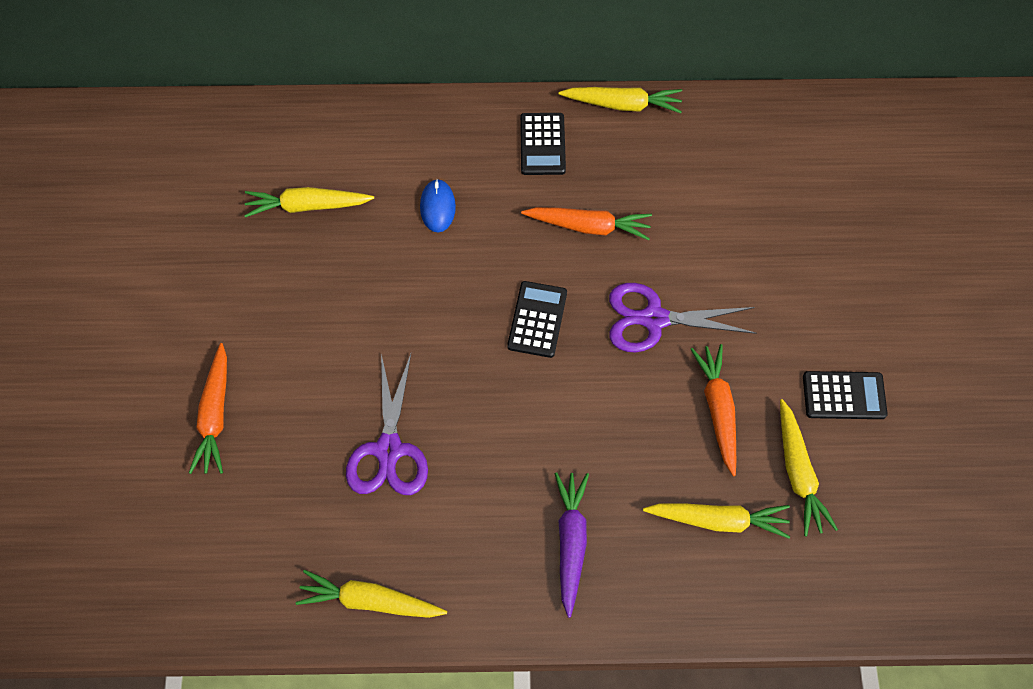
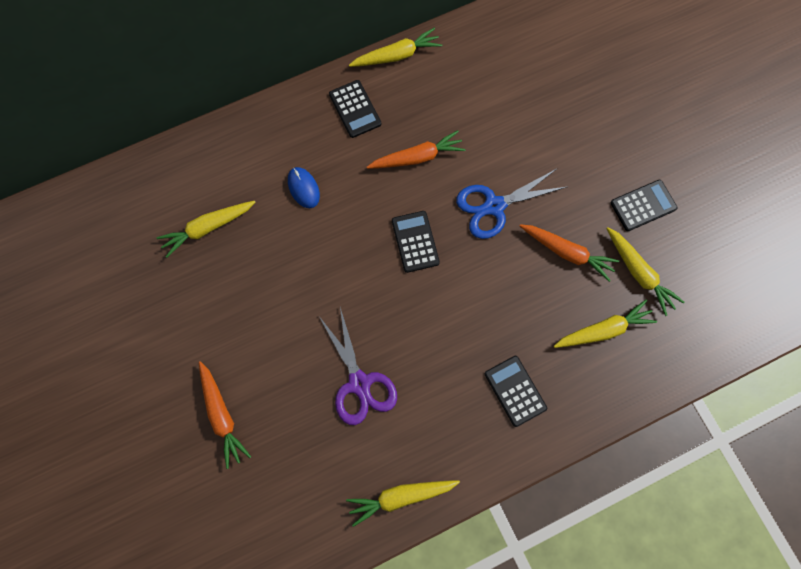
camera: 25 degrees left, 10 degrees up
purple carrot [555,472,589,618] -> black calculator [485,356,547,427]
purple scissors [609,283,757,353] -> blue scissors [456,169,566,239]
orange carrot [691,344,736,476] -> orange carrot turned 150 degrees clockwise [520,224,619,282]

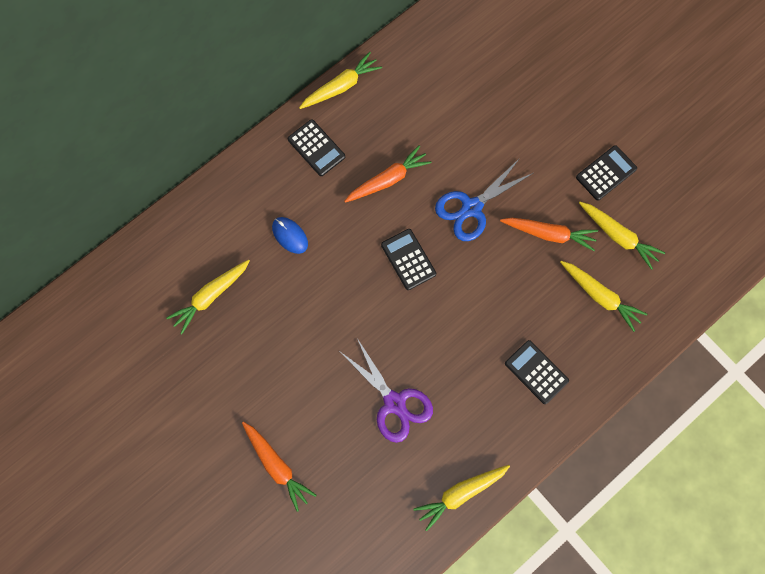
camera: 15 degrees left, 0 degrees up
yellow carrot [554,300,657,348] -> yellow carrot turned 75 degrees clockwise [560,261,648,332]

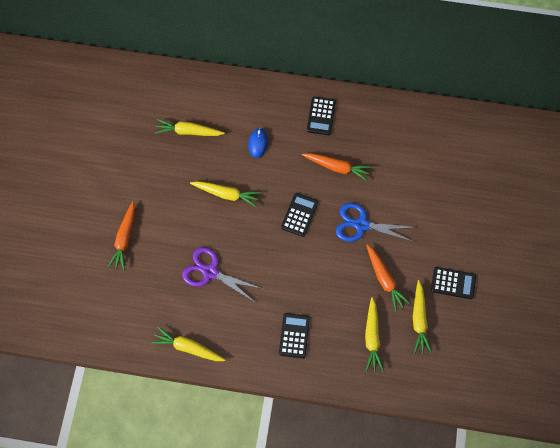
camera: 50 degrees right, 5 degrees down
yellow carrot [299,52,382,109] -> yellow carrot moved to [190,181,261,207]
purple scissors [340,338,433,443] -> purple scissors turned 105 degrees clockwise [182,247,263,303]

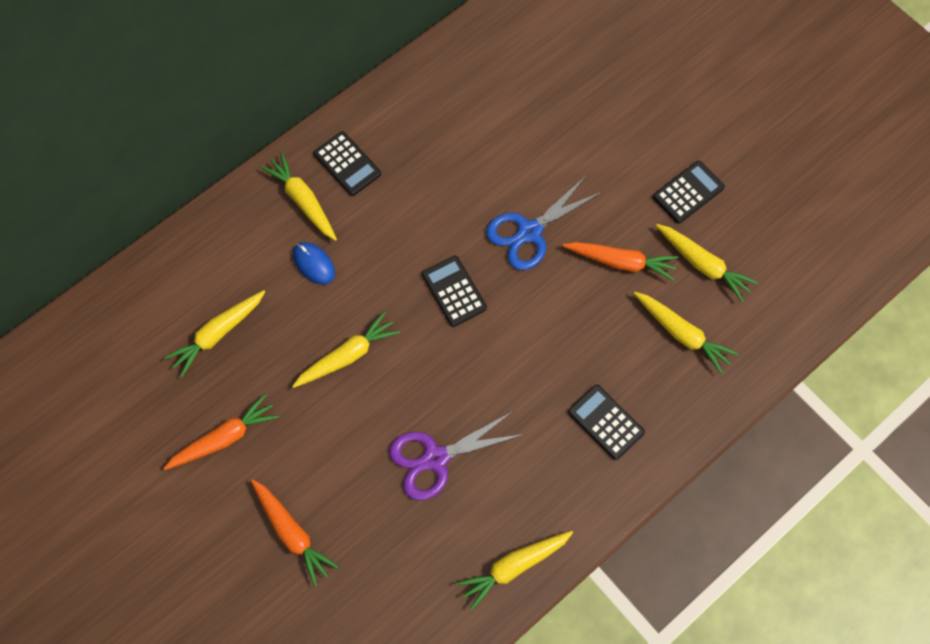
camera: 50 degrees left, 0 degrees up
orange carrot [302,153,372,181] -> orange carrot moved to [163,394,279,470]
none -> yellow carrot [260,152,337,241]

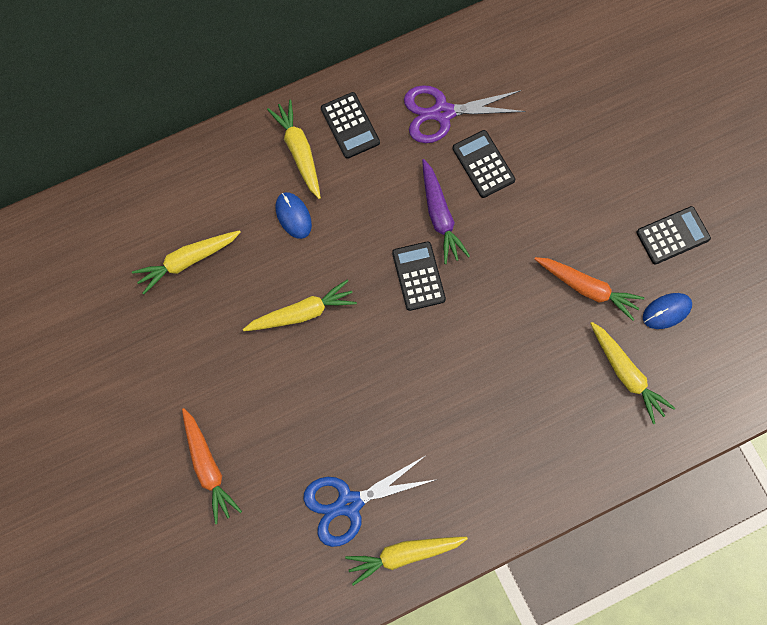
camera: 15 degrees right, 5 degrees up
orange carrot [163,394,279,470] -> none
purple scissors [389,411,525,500] -> purple scissors moved to [404,85,526,143]
blue scissors [486,176,602,270] -> blue scissors moved to [303,456,438,547]
black calculator [568,385,645,460] -> black calculator moved to [452,130,515,198]
yellow carrot [656,224,758,302] -> blue mouse [643,293,692,329]
none -> purple carrot [422,159,470,264]

